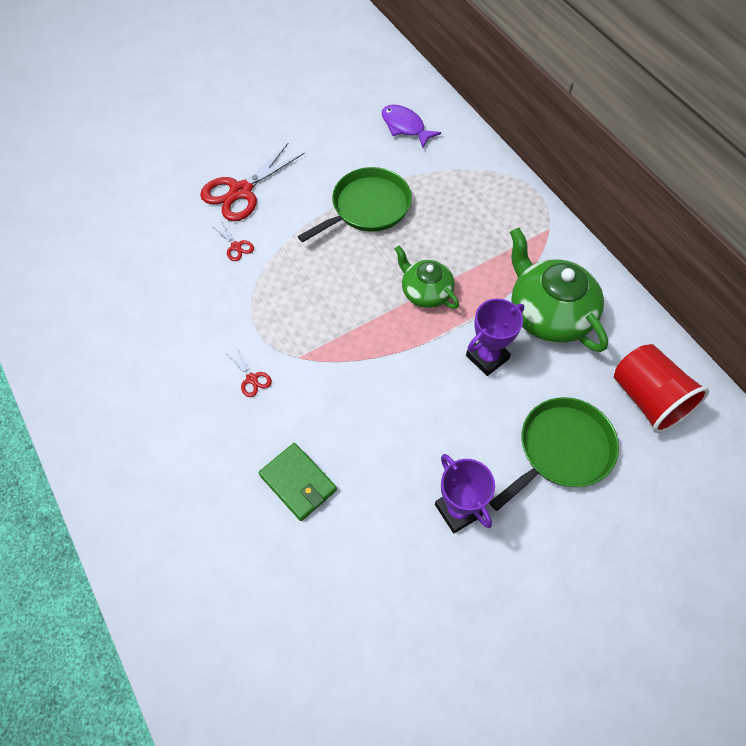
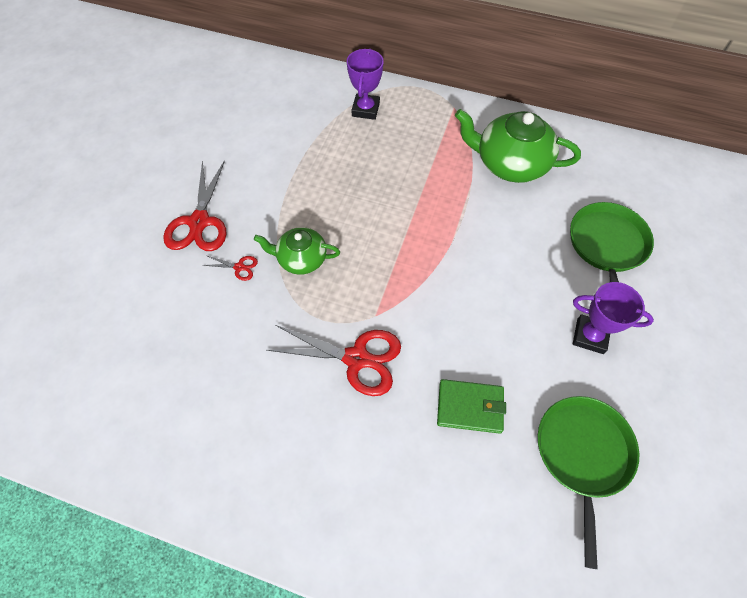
camera: 40 degrees left, 0 degrees up
red scissors [227,349,272,397] -> red scissors [266,325,401,396], size x2.25
green pan [298,167,412,242] -> green pan moved to [538,396,639,569]
purple fish [382,105,441,148] -> none
green teapot [395,246,459,309] -> green teapot moved to [254,227,340,275]
purple trophy [466,299,524,376] -> purple trophy moved to [347,48,384,120]
red cup [614,344,709,433] -> none

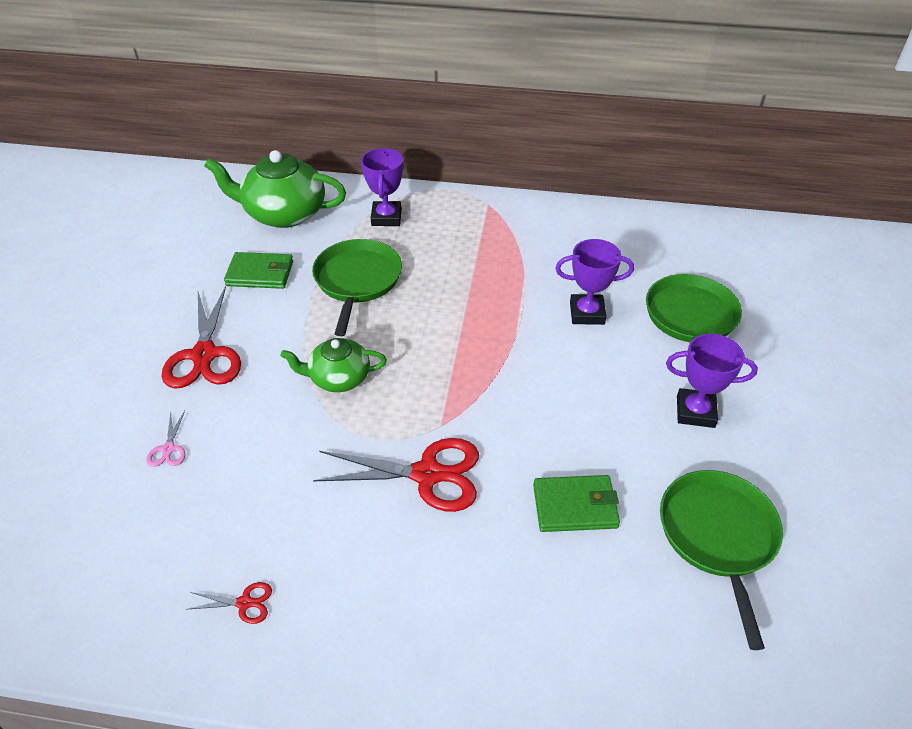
camera: 10 degrees left, 15 degrees down
red scissors [203,256,258,281] -> red scissors moved to [186,582,272,624]
green teapot [455,109,581,183] -> green teapot moved to [204,150,346,228]
none -> pink scissors [146,411,186,467]
none -> green wallet [224,252,293,289]
none -> green pan [312,239,402,336]
none -> purple trophy [555,239,634,325]

